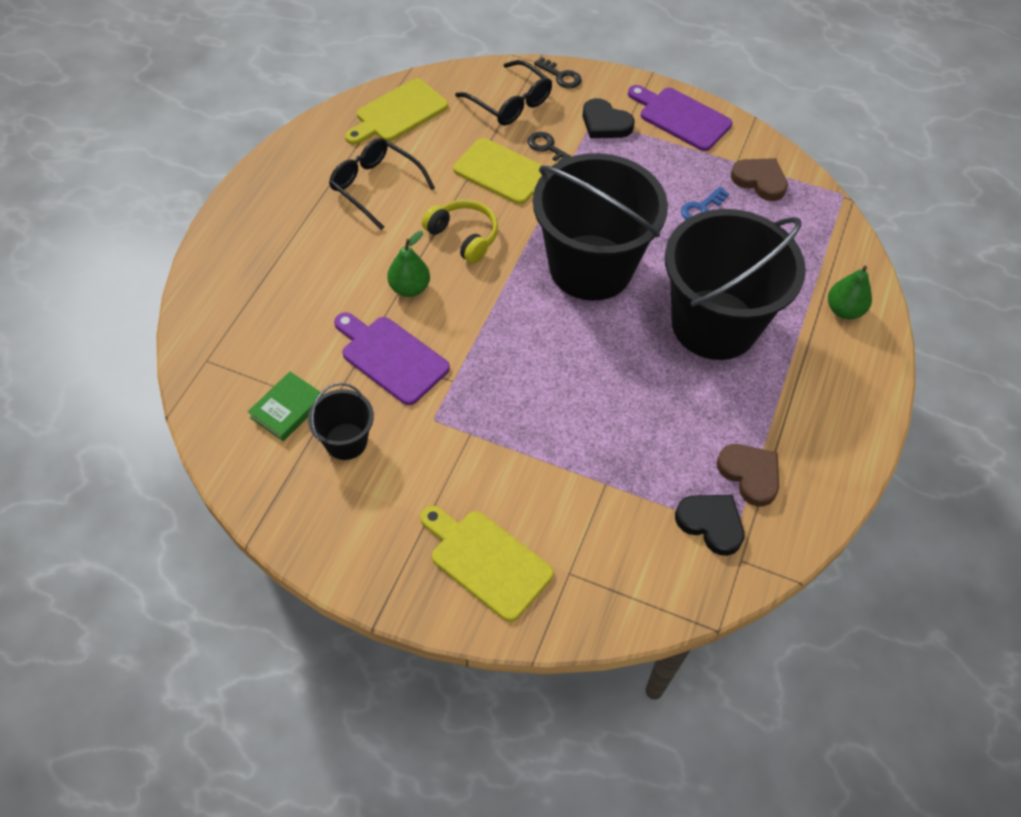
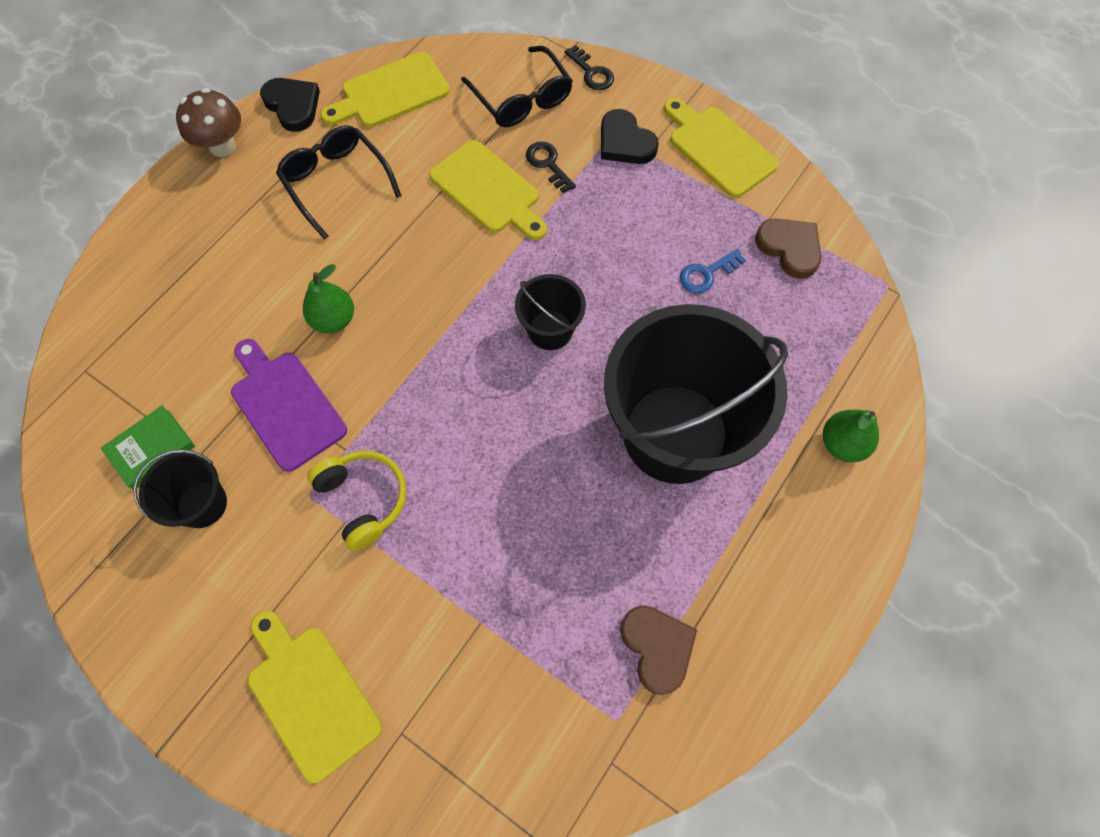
camera: 15 degrees right, 10 degrees up
yellow headphones [422,200,498,264] -> yellow headphones moved to [307,450,406,551]
black bucket [533,153,668,301] -> black bucket [515,274,586,350], size x0.45
purple cutting board [628,85,732,151] -> yellow cutting board [663,98,779,198]
black heart [675,495,744,556] -> black heart moved to [260,78,320,132]
none -> brown mushroom [176,88,241,157]

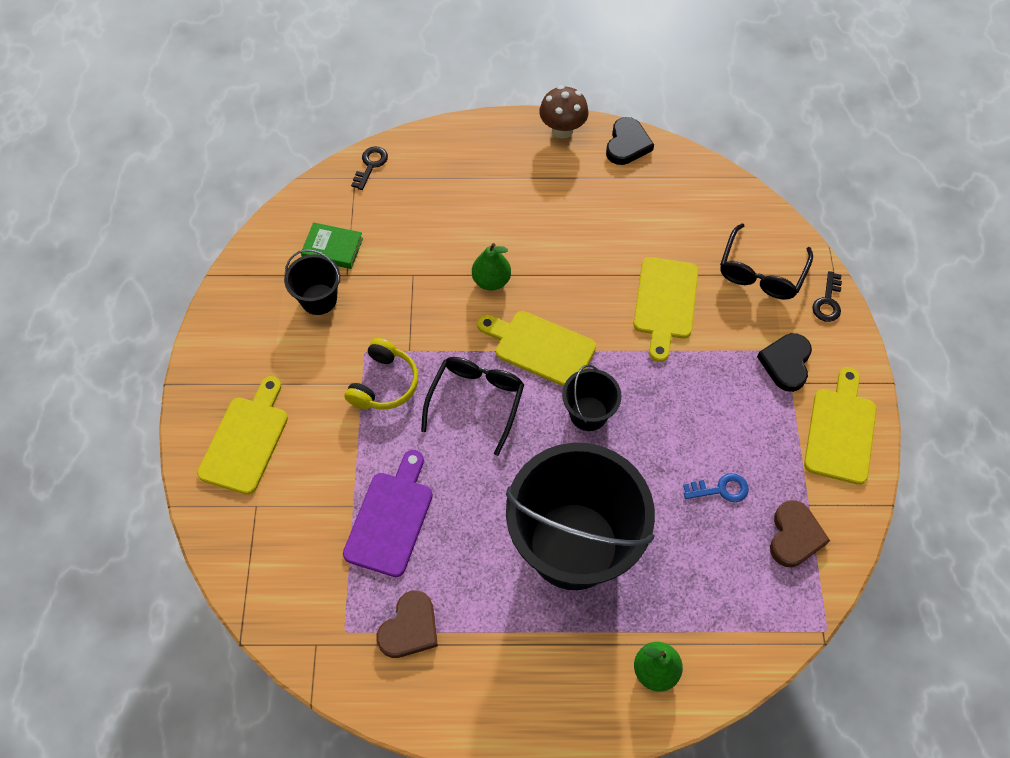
camera: 55 degrees right, 5 degrees down
purple cutting board [231,339,347,472] -> purple cutting board moved to [343,450,433,577]
black glasses [276,125,401,240] -> black glasses moved to [421,357,524,456]
yellow cutting board [320,52,450,127] -> yellow cutting board moved to [477,311,596,386]
black key [526,142,576,193] -> black key moved to [351,146,388,190]
blue key [680,249,746,293] -> blue key turned 150 degrees clockwise [683,473,749,502]

